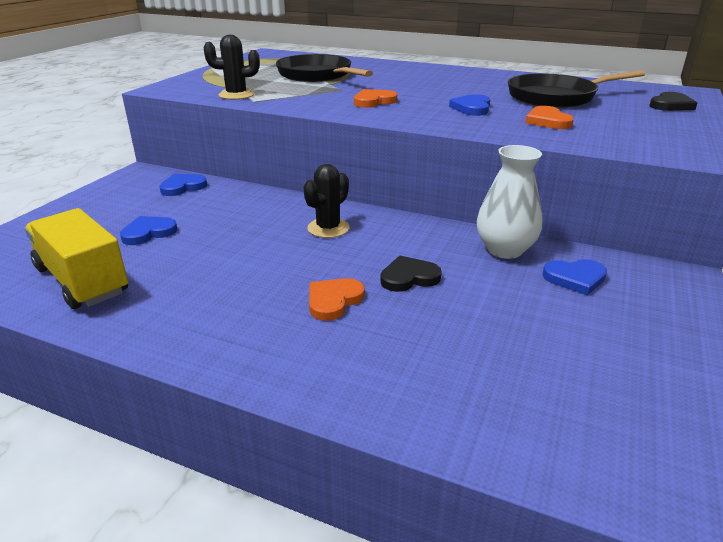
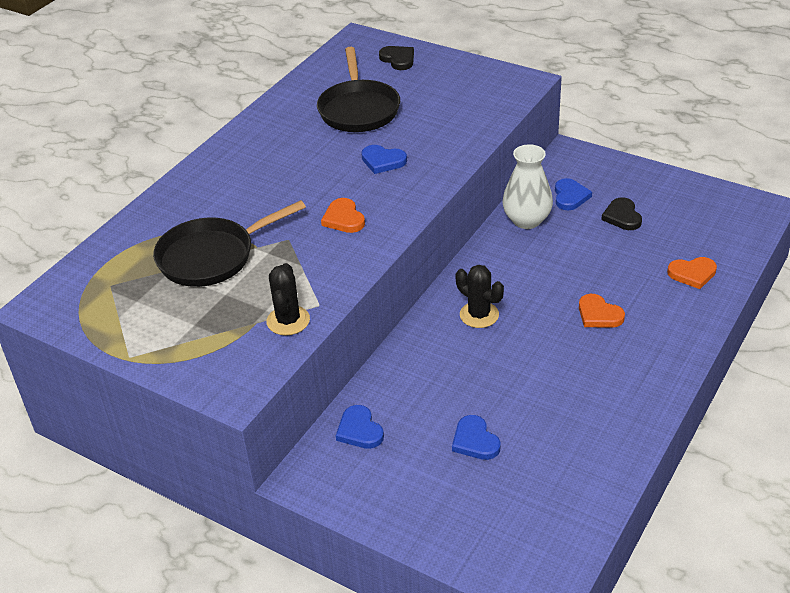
camera: 80 degrees left, 10 degrees up
yellow truck [25,208,128,309] -> none
black heart [380,256,442,292] -> black heart moved to [601,197,642,230]
orange heart [525,106,574,129] -> orange heart moved to [667,257,717,289]

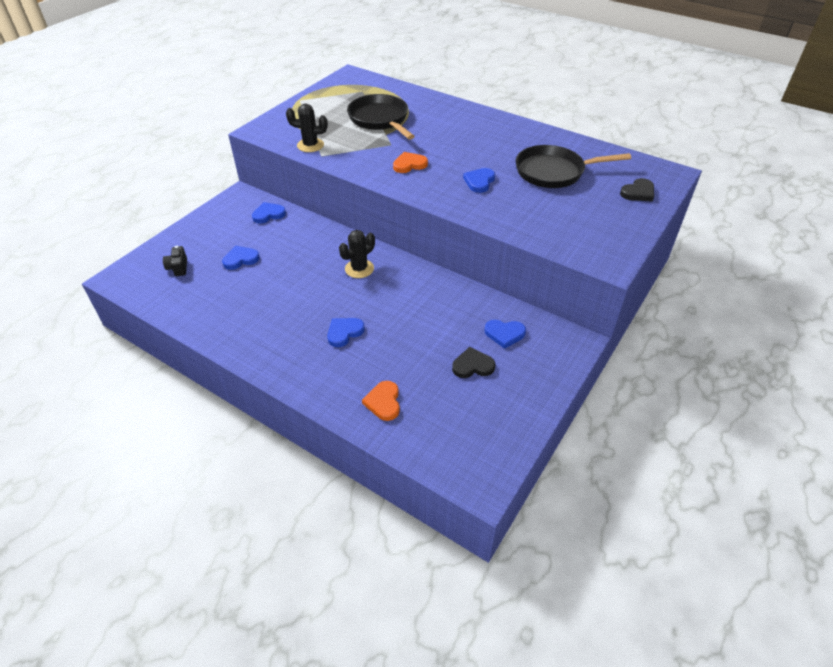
camera: 90 degrees right, 5 degrees up
white vase [502,144,553,229] -> none
orange heart [579,294,625,328] -> blue heart [327,318,365,347]
none -> black camera [163,246,187,276]

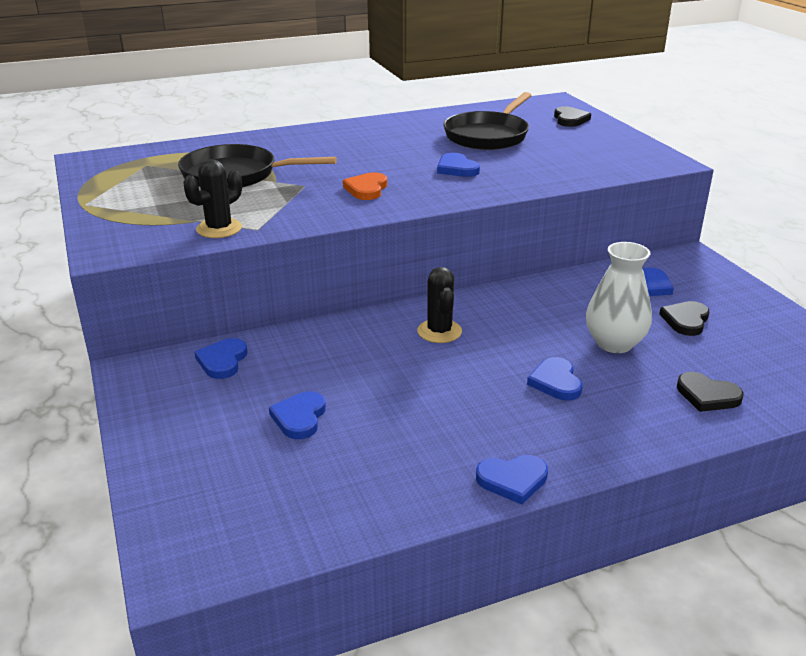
camera: 55 degrees left, 15 degrees down
black camera [163,246,187,276] -> none
orange heart [362,381,400,421] -> black heart [677,372,744,412]
none -> blue heart [476,455,548,505]
none -> white vase [586,242,652,353]

